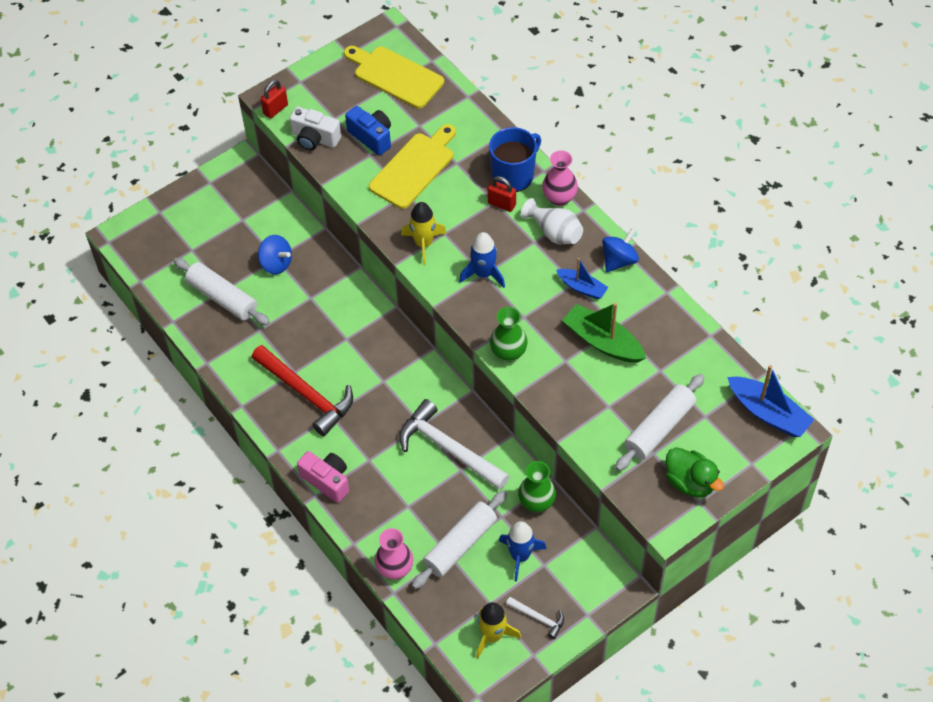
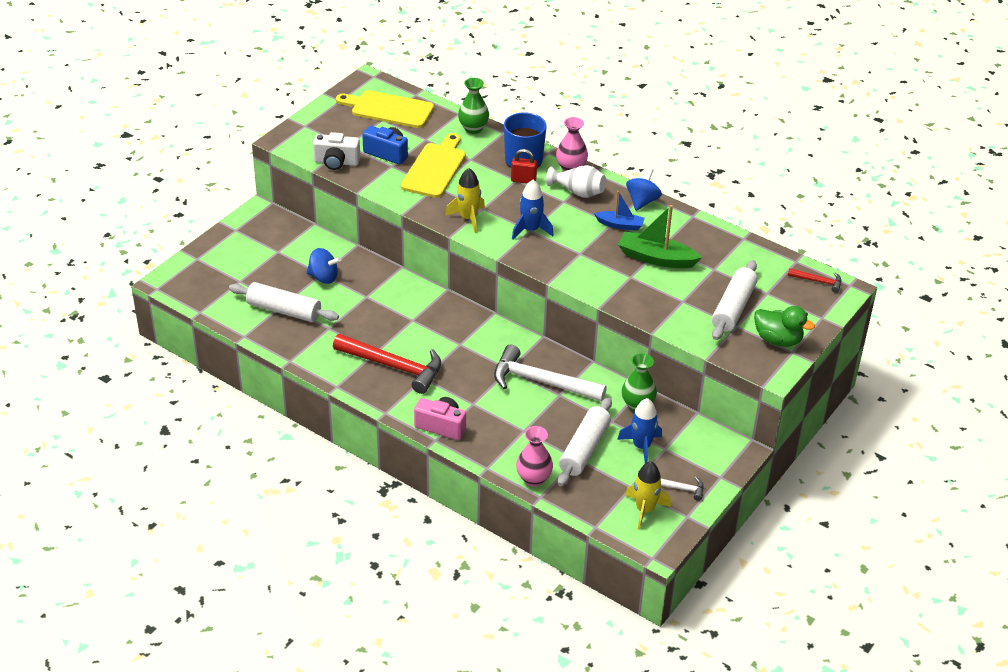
camera: 20 degrees left, 15 degrees down
red padlock [260,80,288,119] -> none
green vase [490,307,528,362] -> green vase moved to [458,78,489,134]
blue boat [727,365,815,437] -> red hammer [788,268,841,293]

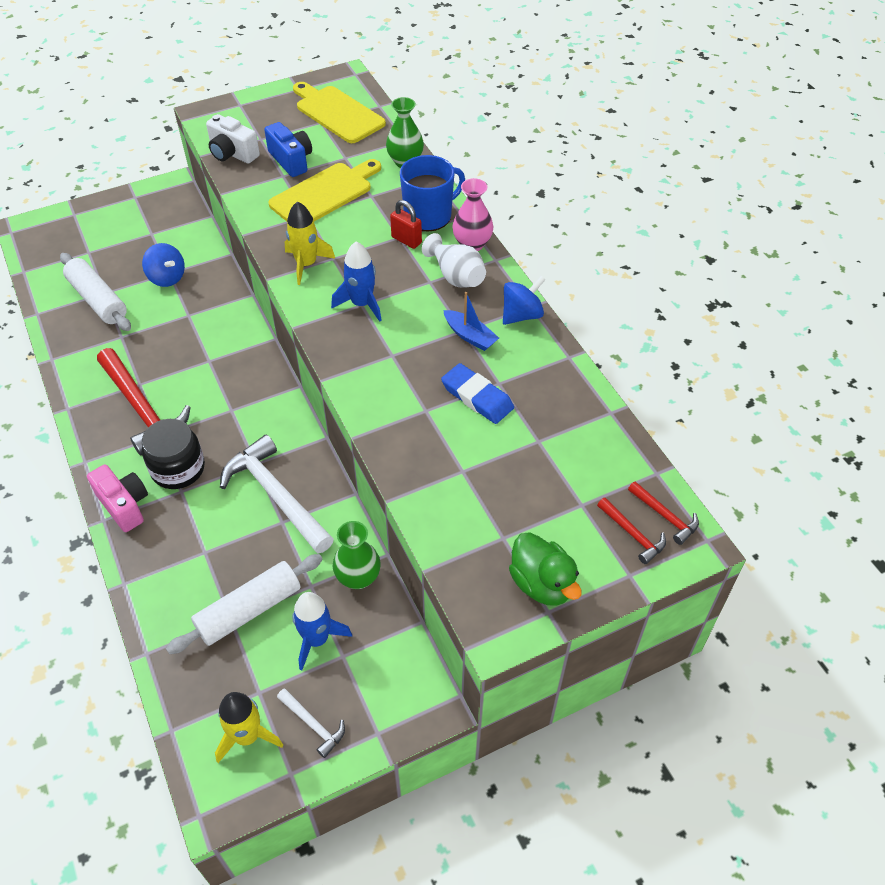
camera: 30 degrees right, 10 degrees up
pink vase [516,426,553,487] -> none
green boat [618,205,702,268] -> blue eraser [441,363,514,424]
white rolling pin [712,260,758,340] -> none
none -> black jar [142,419,205,489]
none -> red hammer [597,498,666,564]

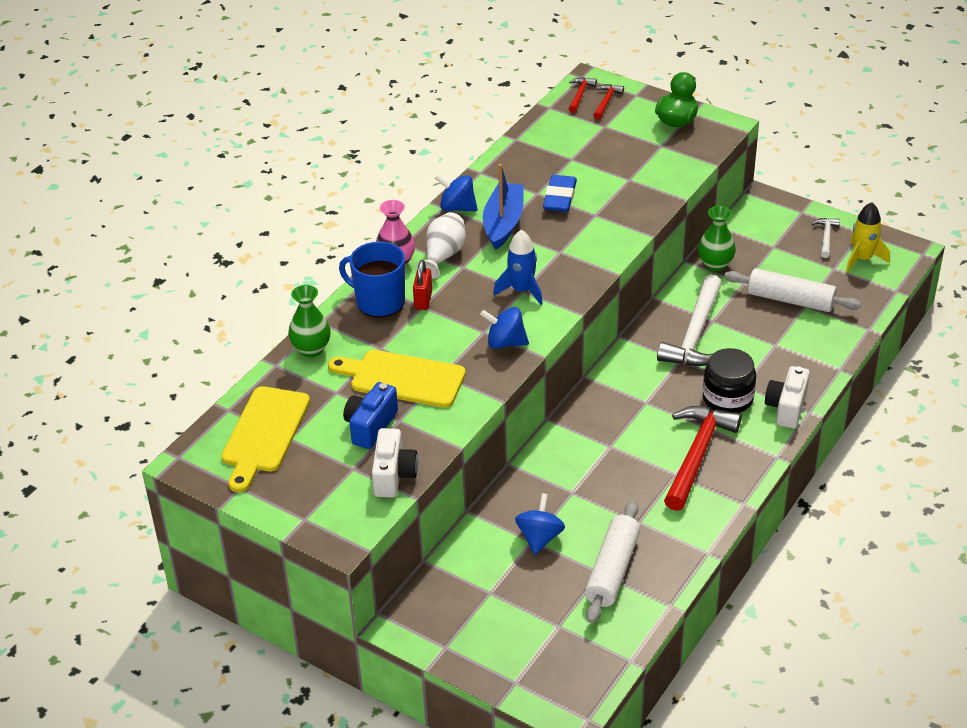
camera: 120 degrees left, 10 degrees down
pink camera [87,465,148,532] -> white camera [765,366,810,429]
yellow rocket [285,202,335,285] -> blue spinning top [480,307,529,349]
blue rocket [292,592,352,670] -> none
blue boat [443,292,499,351] -> blue boat [483,164,524,250], size x1.63

